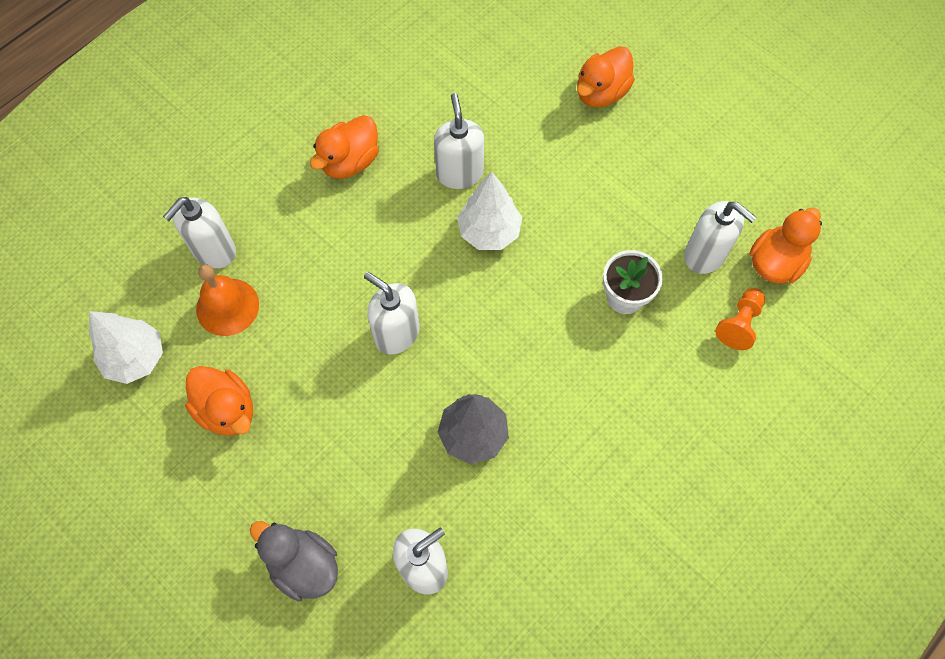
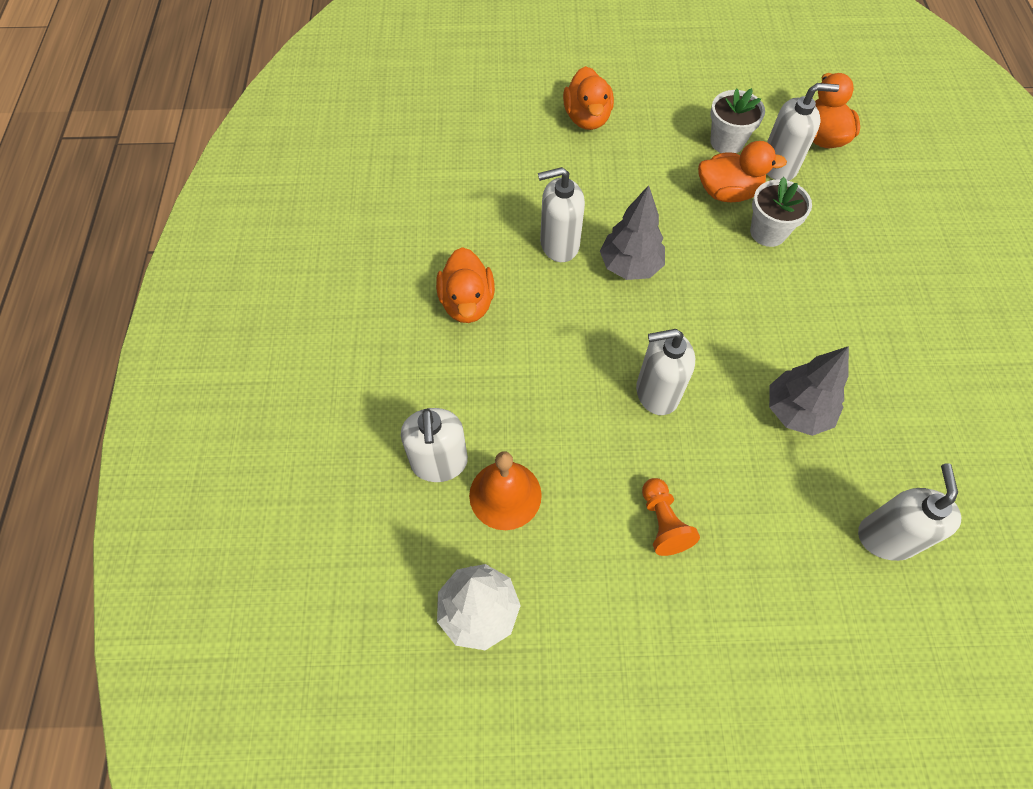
camera: 45 degrees left, 5 degrees down
orange duck [185,366,253,436] -> orange duck moved to [698,141,787,202]
grey duck [250,521,338,602] -> none
white soap dispenser [434,93,484,189] -> white soap dispenser turned 45 degrees counterclockwise [538,167,585,262]
white tree [457,172,522,250] -> grey tree [600,185,665,280]
orange pawn [715,288,765,350] -> orange pawn moved to [642,478,700,556]
none -> white flower pot [710,88,765,153]

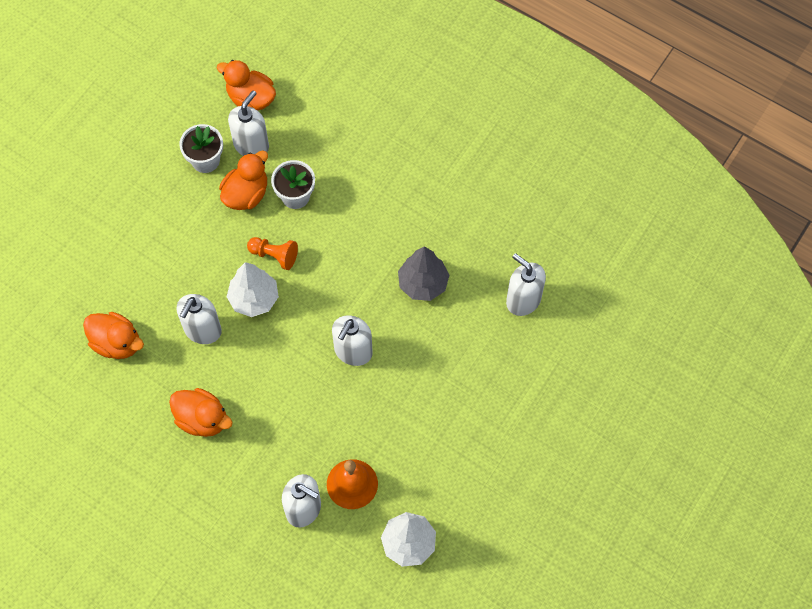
camera: 55 degrees left, 5 degrees up
orange duck [563,66,614,130] -> orange duck moved to [83,312,144,359]
grey tree [600,185,665,280] -> white tree [227,262,279,317]
orange pawn [642,478,700,556] -> orange pawn moved to [247,237,298,270]

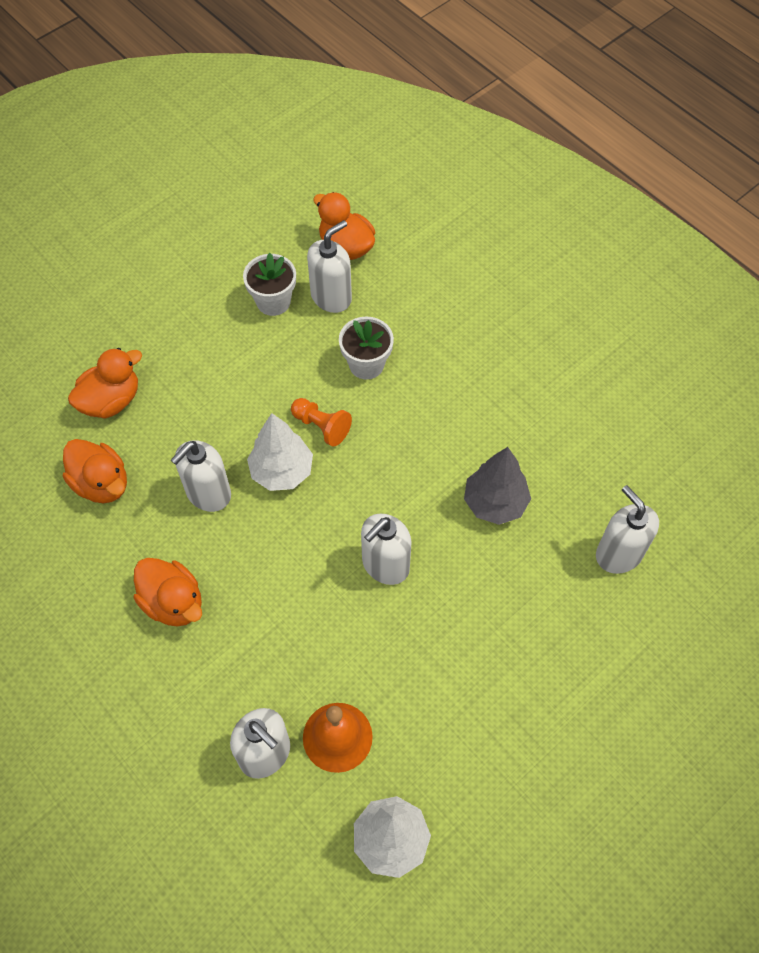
camera: 15 degrees right, 5 degrees down
orange duck [219,150,268,210] -> orange duck moved to [68,348,142,419]

